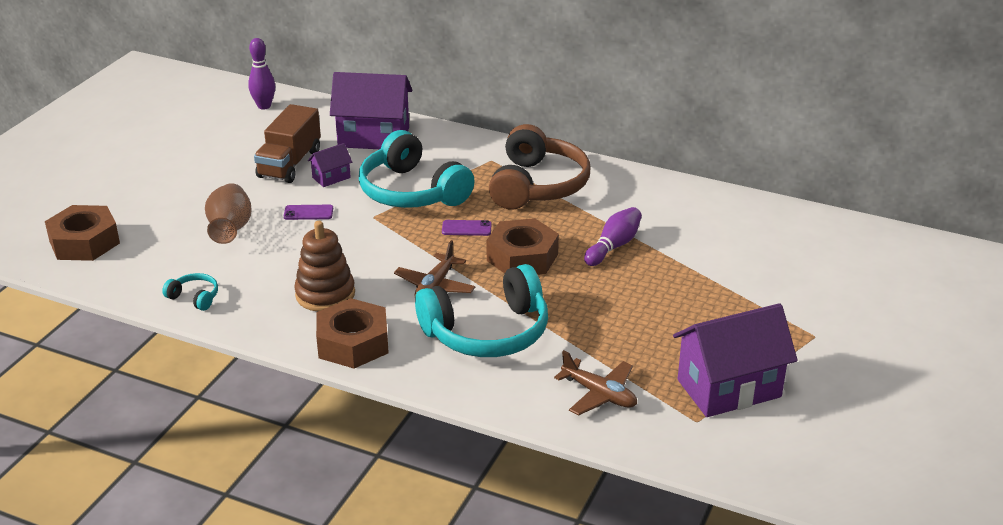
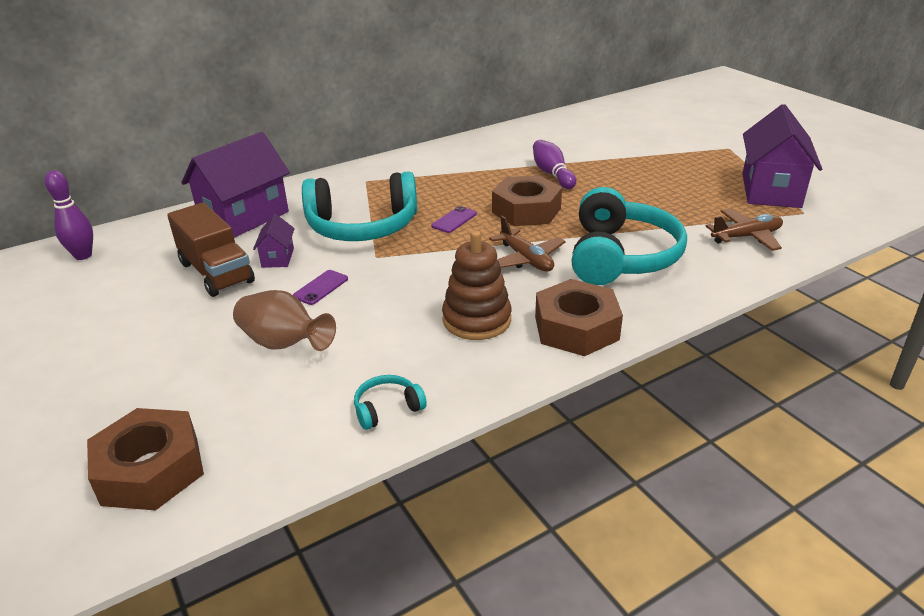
camera: 55 degrees left, 0 degrees up
brown headphones [489,124,590,210] -> none

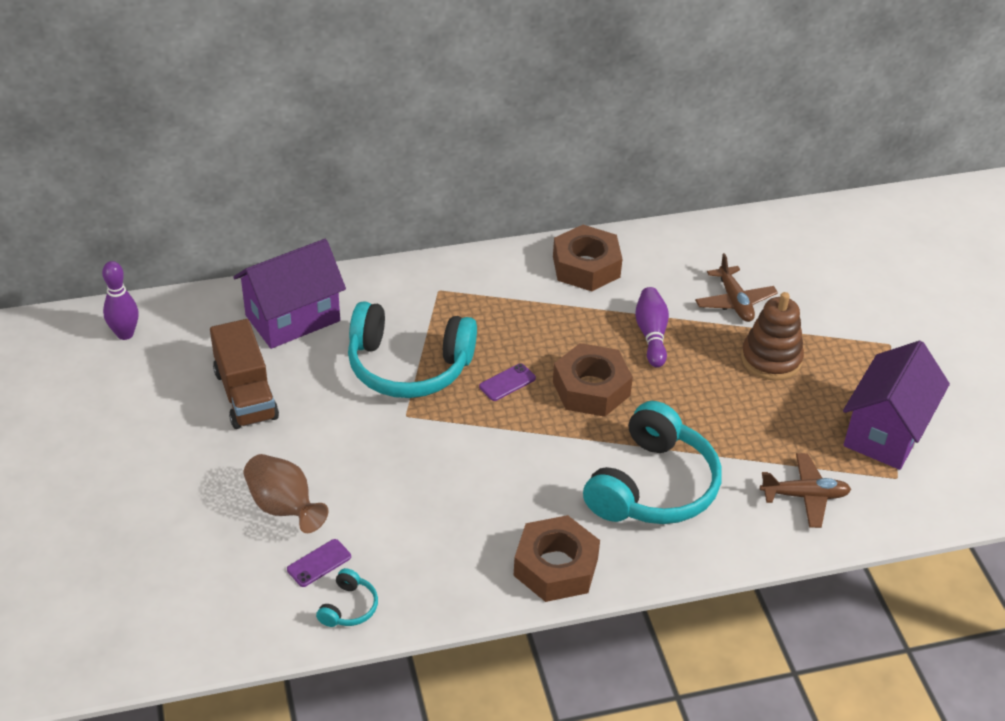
camera: 15 degrees right, 10 degrees up
brown nut [87,408,204,511] -> brown nut moved to [553,225,622,291]
purple house [253,214,295,268] -> none
purple phone [293,270,348,305] -> purple phone moved to [287,539,351,587]
turquoise headphones [354,375,427,430] -> turquoise headphones turned 120 degrees clockwise [316,568,378,627]
brown stacking toy [442,231,512,340] -> brown stacking toy moved to [741,292,804,380]
brown plane [489,216,566,272] -> brown plane moved to [695,253,778,322]

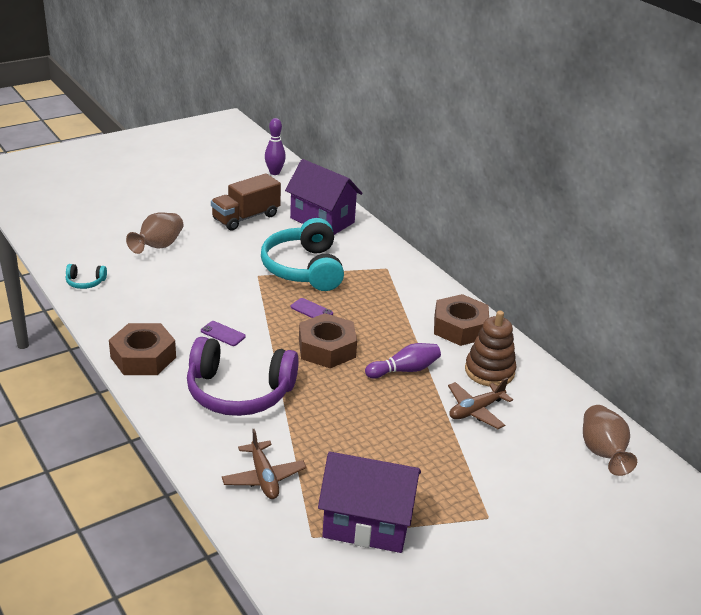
camera: 70 degrees right, 10 degrees down
purple phone [287,539,351,587] -> purple phone moved to [201,321,246,346]
turquoise headphones [583,401,722,524] -> purple headphones [187,337,299,416]
brown stacking toy [741,292,804,380] -> brown stacking toy moved to [465,311,516,387]
none -> brown vase [583,405,637,476]

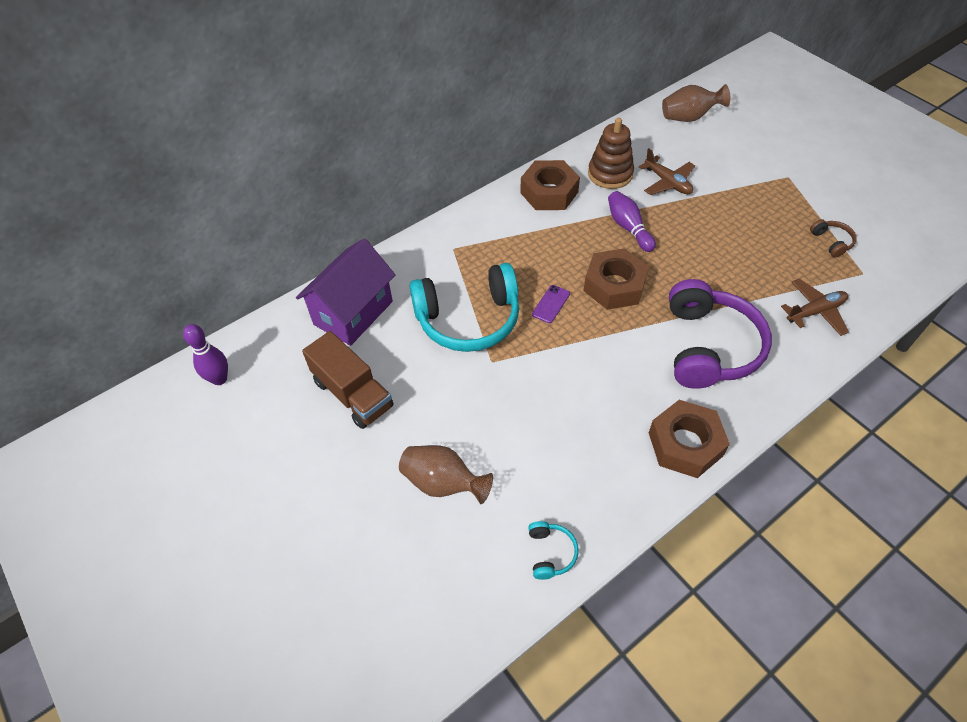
camera: 90 degrees left, 20 degrees up
purple phone [201,321,246,346] -> none
purple house [318,452,421,553] -> brown headphones [810,219,857,258]

